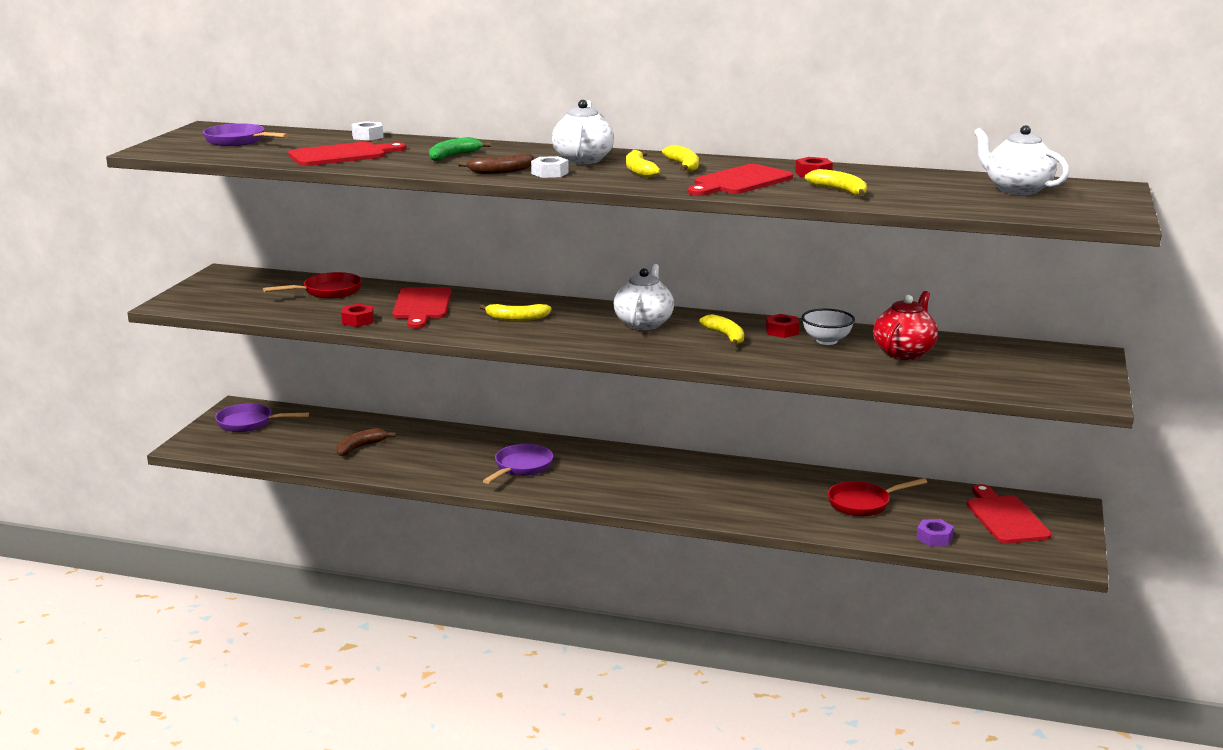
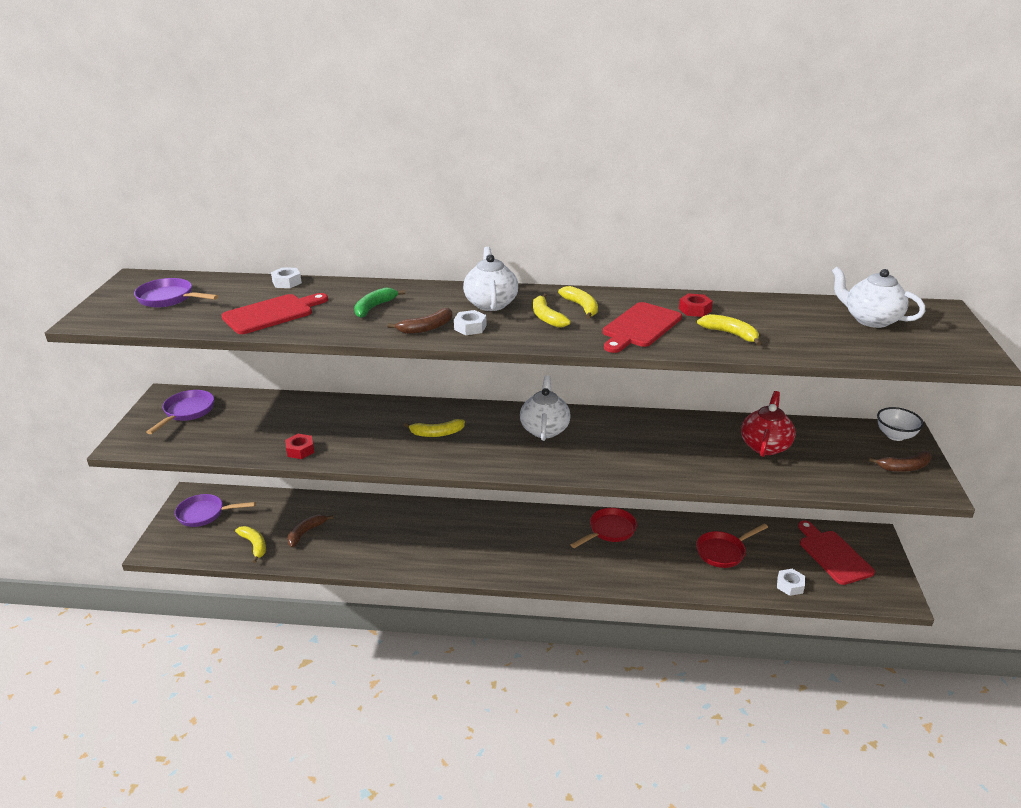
camera: 10 degrees left, 10 degrees up
red pan [263,272,362,299] -> red pan moved to [570,508,637,548]
red cutting board [392,287,451,329] -> none
purple pan [483,444,553,484] -> purple pan moved to [146,390,214,434]
yellow banana [699,314,744,346] -> yellow banana moved to [235,526,266,563]
red nut [766,314,799,338] -> none
white bowl [802,309,855,345] -> white bowl moved to [877,407,924,441]
purple nut [916,519,954,546] -> white nut [777,569,805,596]
none -> brown banana [869,451,931,472]

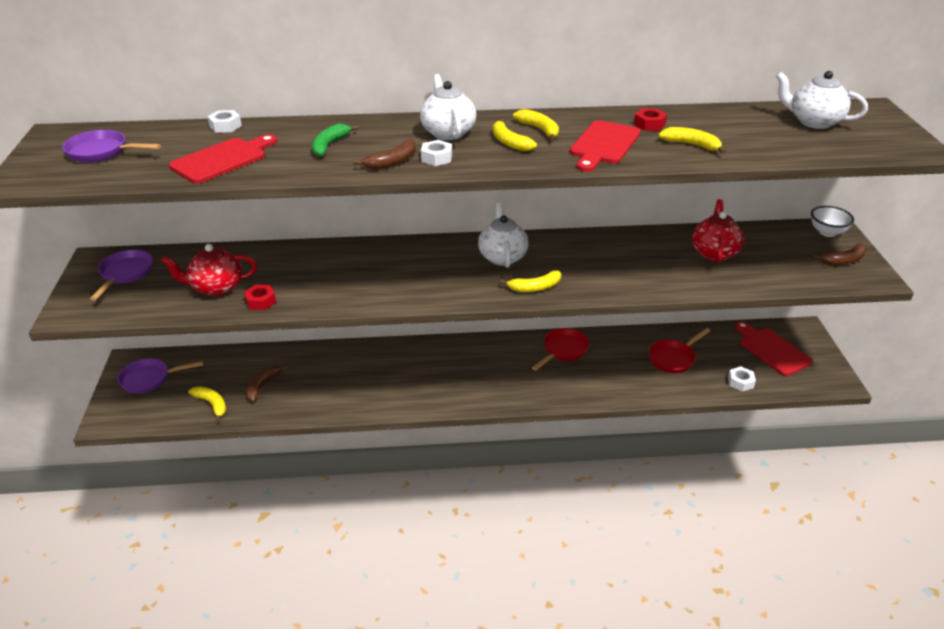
camera: 10 degrees left, 5 degrees up
yellow banana [404,419,465,437] -> yellow banana moved to [500,270,561,292]
none -> red teapot [161,244,257,296]

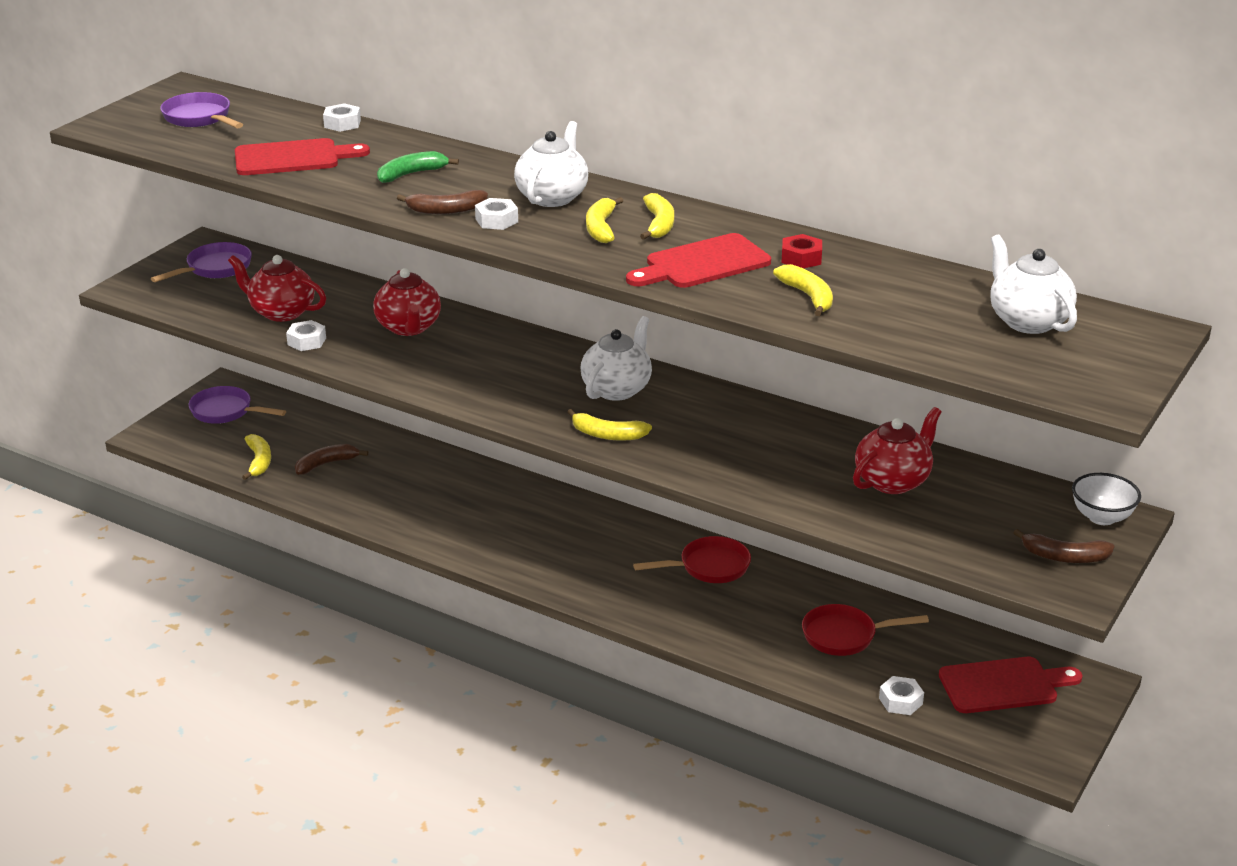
camera: 35 degrees right, 5 degrees down
red nut [244,285,276,310] -> white nut [286,320,326,351]
red cutting board [735,321,812,376] -> red cutting board turned 75 degrees clockwise [939,657,1082,713]
none -> red teapot [373,268,441,336]

